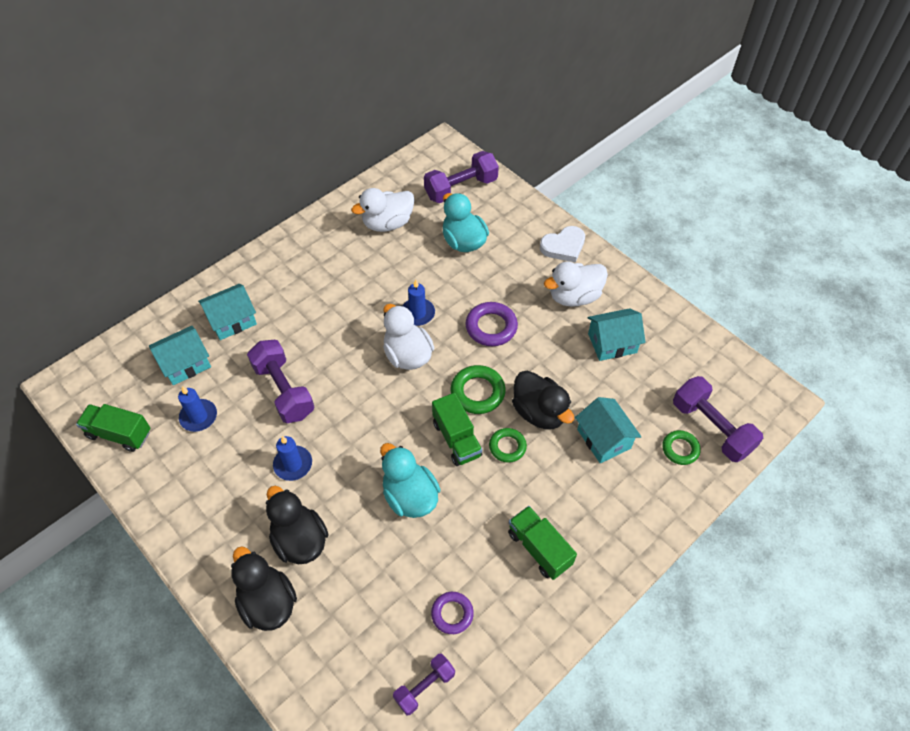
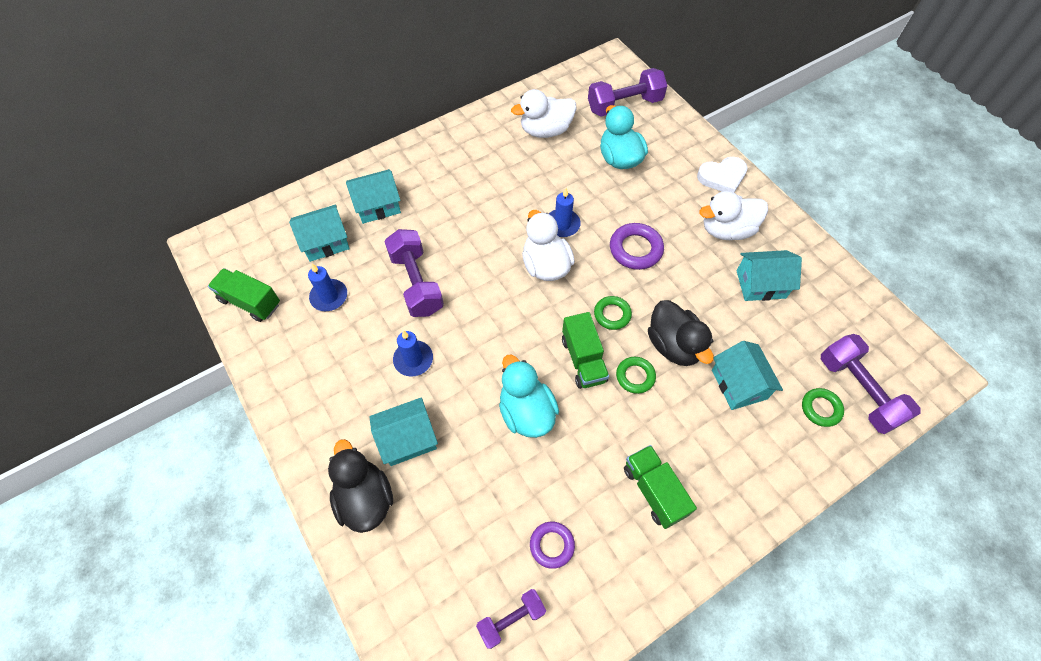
camera: 10 degrees right, 5 degrees up
black duck [266,486,329,564] -> turquoise house [369,397,438,466]
green ring [451,365,506,414] -> green ring [594,296,632,330], size x0.66

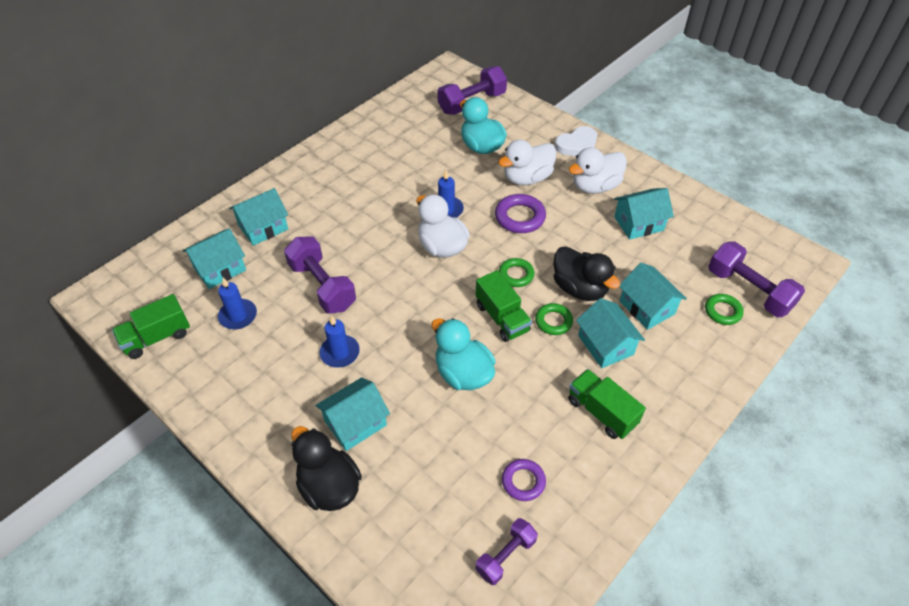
camera: 15 degrees left, 10 degrees down
green truck [208,268,280,322] -> green truck turned 45 degrees counterclockwise [112,294,190,359]
white duck [511,89,576,138] -> white duck moved to [498,140,556,185]
none -> turquoise house [576,298,645,368]

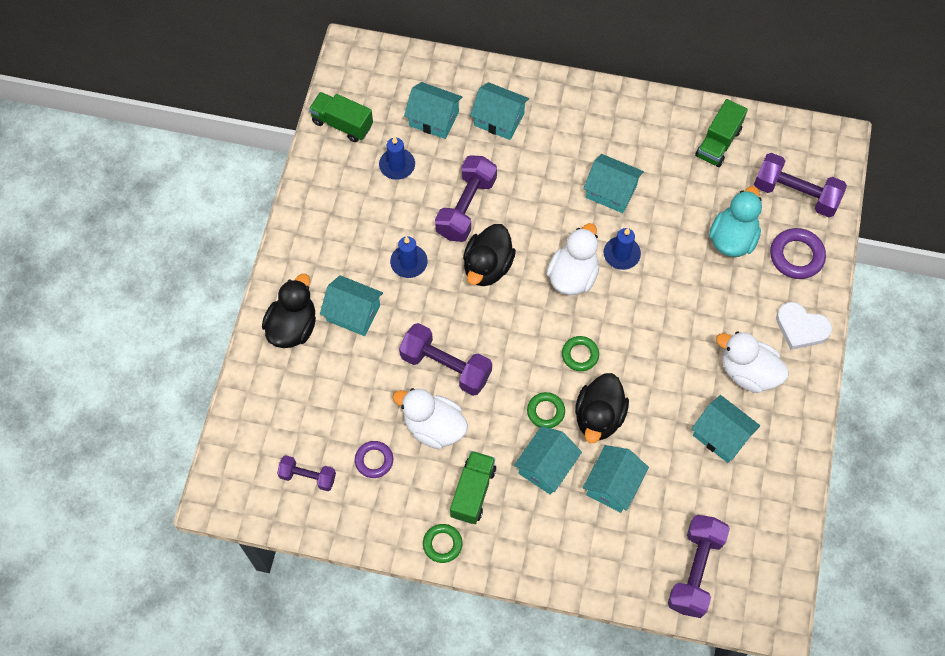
camera: 60 degrees right, 15 degrees up
turquoise duck [432,318,496,390] -> purple dumbbell [399,323,492,396]
green truck [476,270,532,342] -> green truck moved to [695,99,748,167]
purple ring [495,194,546,233] -> purple ring moved to [770,228,826,279]
white duck [498,140,556,185] -> white duck moved to [393,388,468,449]
green ring [705,294,743,325] -> green ring moved to [423,524,463,563]
none -> black duck [463,224,516,286]
none -> turquoise house [583,154,644,213]

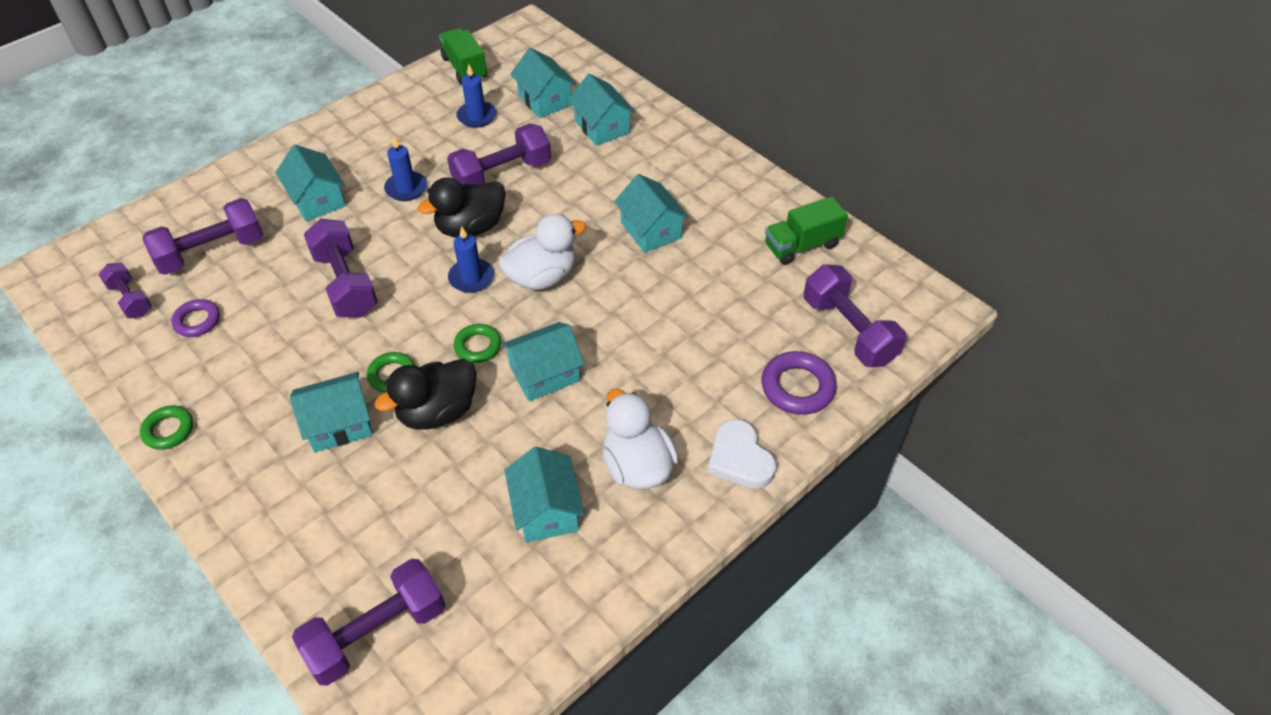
camera: 35 degrees right, 15 degrees down
black duck [262,274,316,348] -> none
white duck [393,388,468,449] -> none
green truck [450,451,496,524] -> none
turquoise house [583,445,649,513] -> turquoise house moved to [502,322,584,401]
blue candle [604,228,641,270] -> blue candle moved to [448,226,494,293]
turquoise duck [709,186,762,257] -> none
none -> purple dumbbell [143,198,264,275]

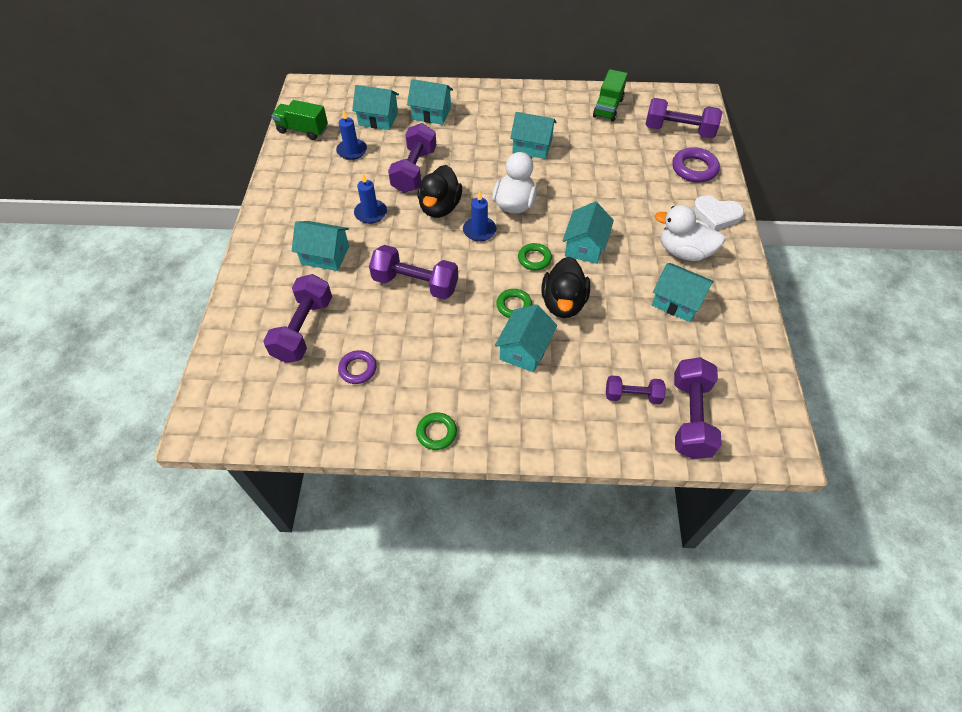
camera: 45 degrees left, 5 degrees up
purple dumbbell [98,263,152,318] -> purple dumbbell moved to [606,375,666,404]

